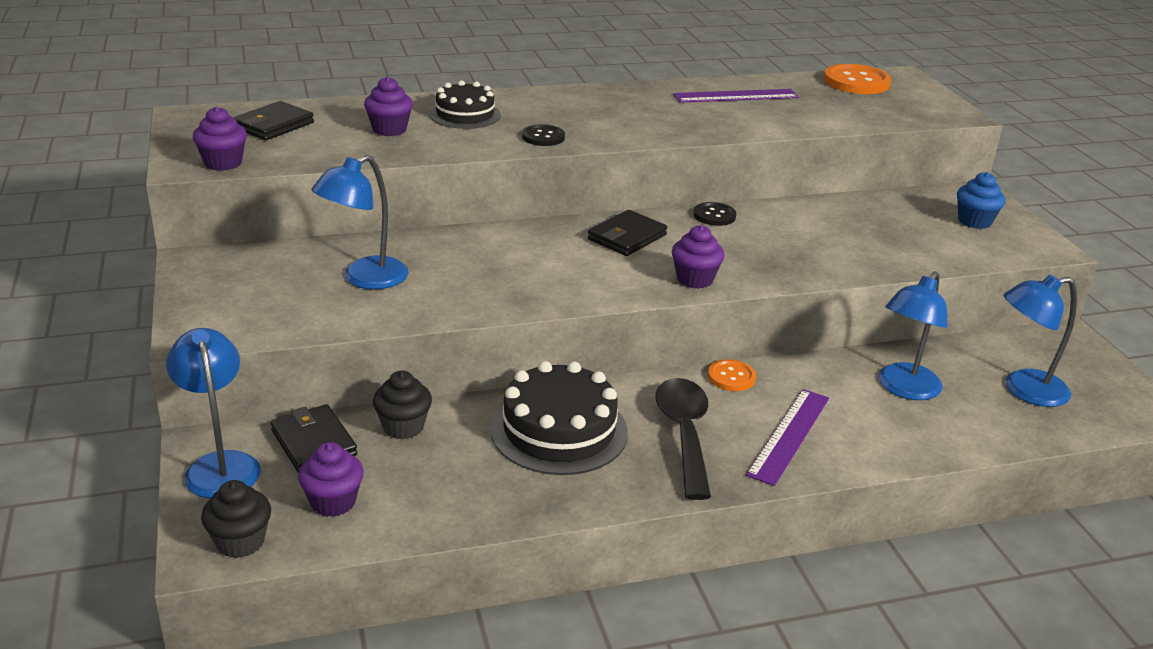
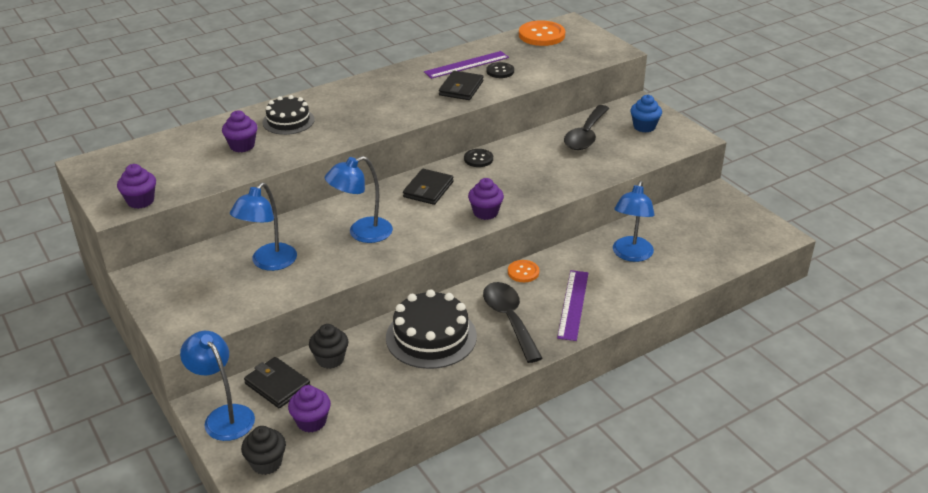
camera: 15 degrees left, 5 degrees up
black wallet [233,101,314,140] -> black wallet moved to [439,71,484,100]
black button [522,124,565,146] -> black button moved to [486,62,514,78]
blue lamp [1004,275,1077,407] -> blue lamp moved to [325,156,393,243]
none -> black spoon [564,105,610,150]

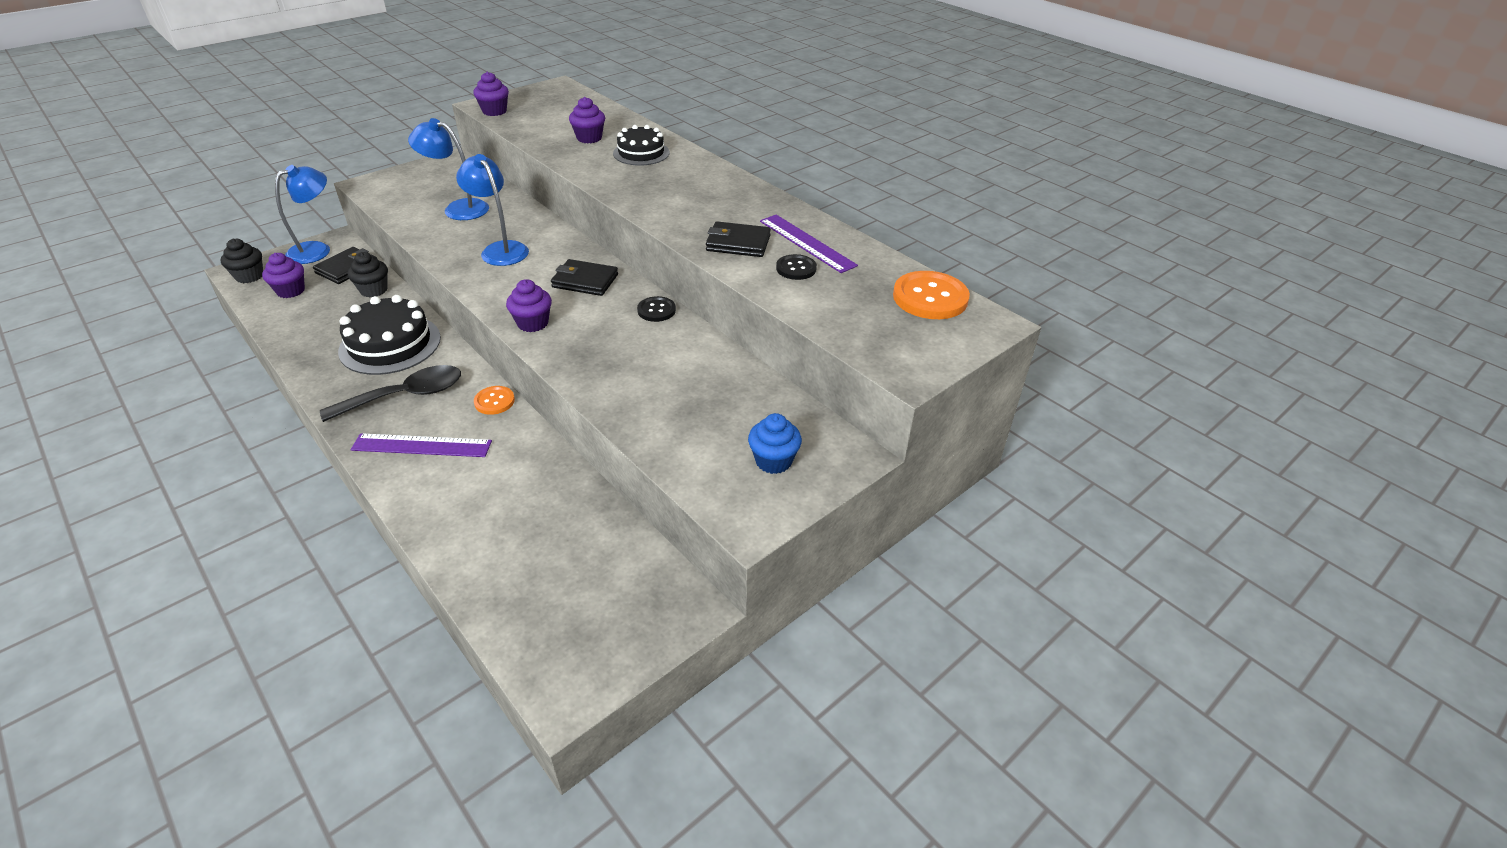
camera: 80 degrees right, 5 degrees up
black spoon [564,105,610,150] -> none
blue lamp [613,181,654,262] -> none

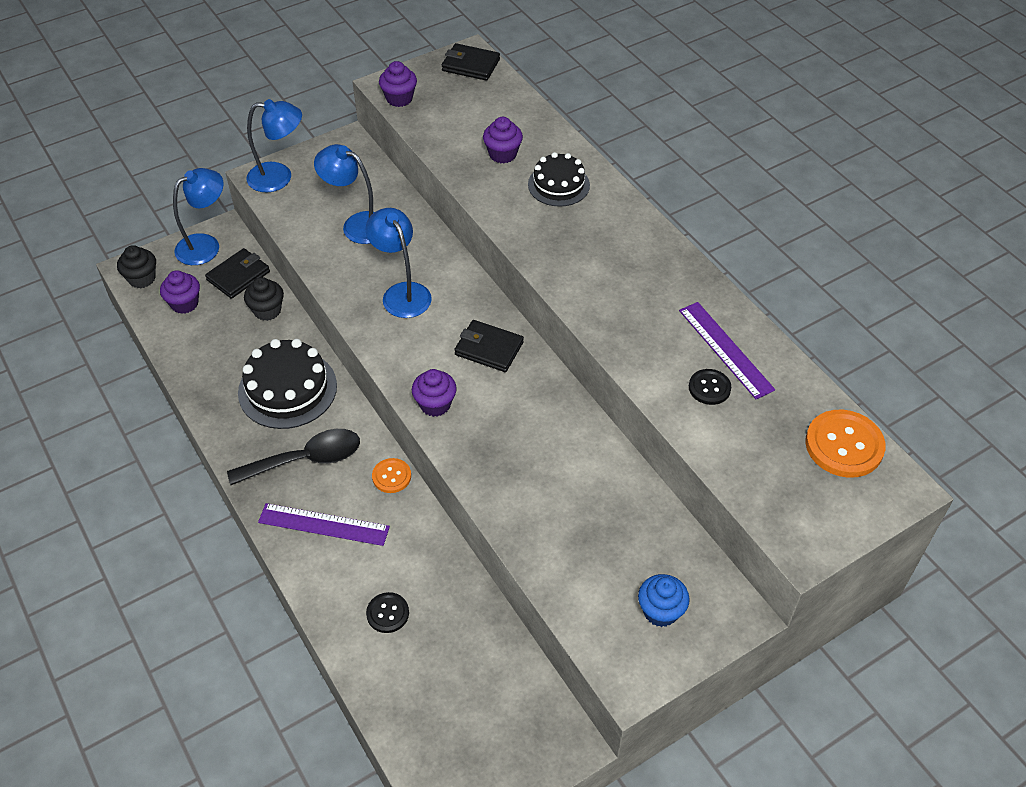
camera: 10 degrees right, 10 degrees up
black button [637,296,676,322] -> black button moved to [366,592,409,633]
black wallet [706,221,771,257] -> black wallet moved to [442,43,500,81]
none -> blue lamp [246,99,302,192]

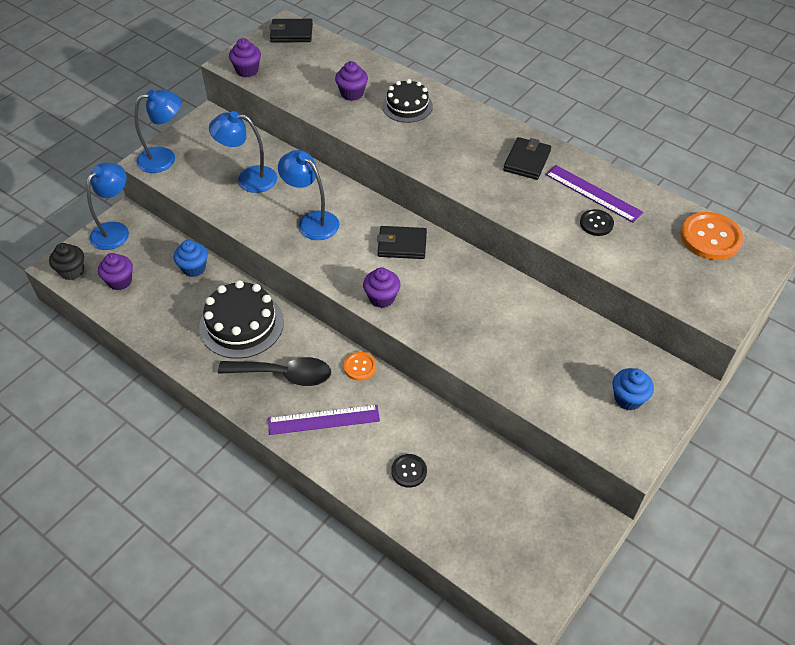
camera: 20 degrees left, 0 degrees up
black wallet [205,248,270,299] -> black wallet moved to [503,137,551,180]
black spoon [227,429,360,485] -> black spoon turned 45 degrees clockwise [218,357,331,386]
black cupcake [244,277,284,321] -> blue cupcake [174,240,208,277]

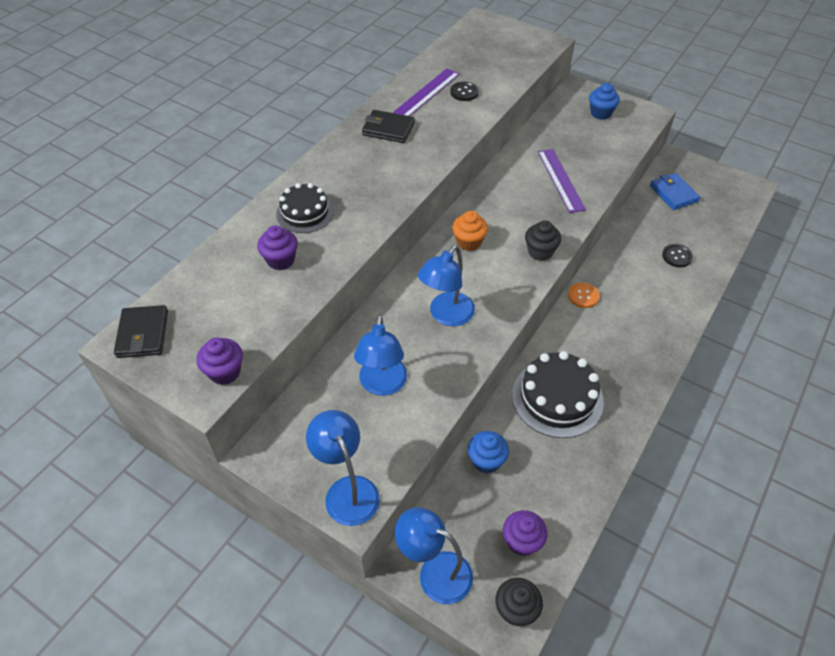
camera: 95 degrees left, 0 degrees up
black spoon [218,357,331,386] -> none
purple ruler [268,405,380,435] -> purple ruler moved to [538,149,586,213]
purple cupcake [363,267,400,308] -> black cupcake [525,220,561,261]
black wallet [377,226,427,259] -> orange cupcake [452,211,488,251]
orange button [680,212,743,260] -> none
none -> blue wallet [650,173,700,210]

